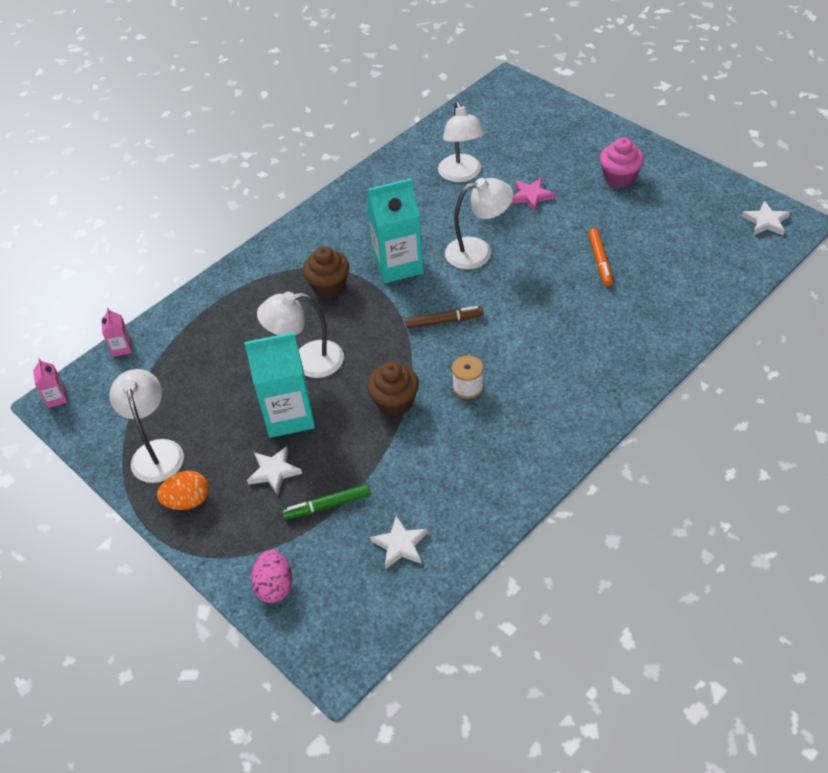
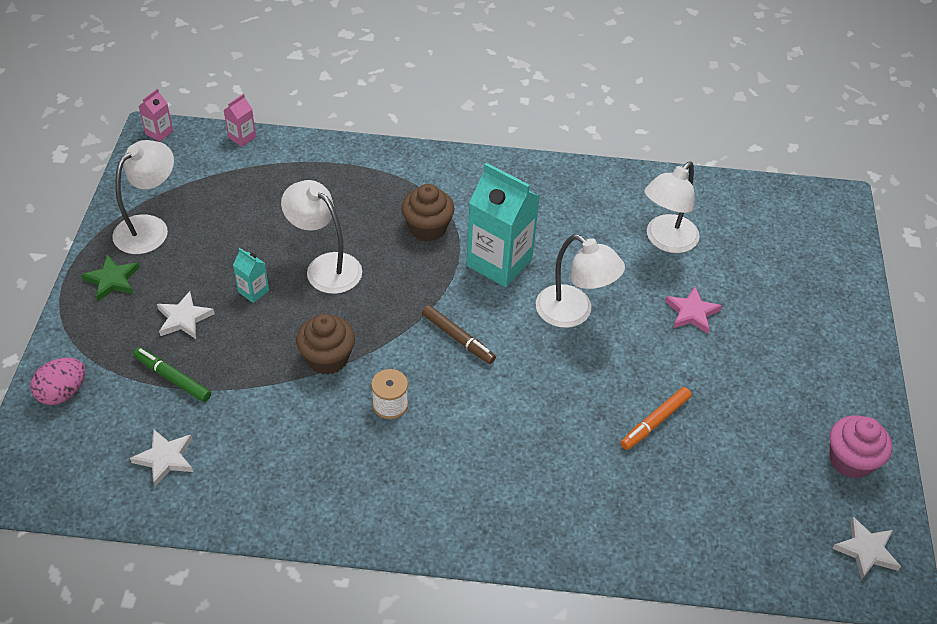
camera: 45 degrees right, 0 degrees up
orange egg [157,471,209,510] -> green star [81,254,140,301]
turquoise carton [244,332,315,438] -> turquoise carton [233,248,269,303], size x0.45
pink cupcake [600,137,644,188] -> pink cupcake moved to [830,415,892,479]

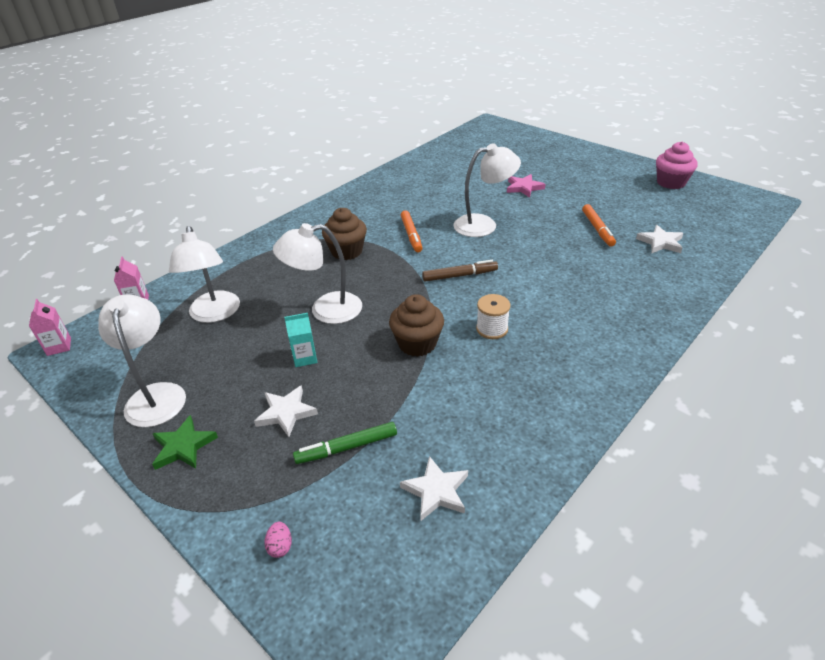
camera: 50 degrees left, 10 degrees down
pink egg [30,358,85,405] -> pink egg [264,522,292,558], size x0.51
turquoise carton [467,163,540,287] -> orange marker [401,210,422,252]
white lamp [644,162,700,253] -> white lamp moved to [169,226,240,323]
white star [832,517,901,580] -> white star moved to [636,225,683,253]

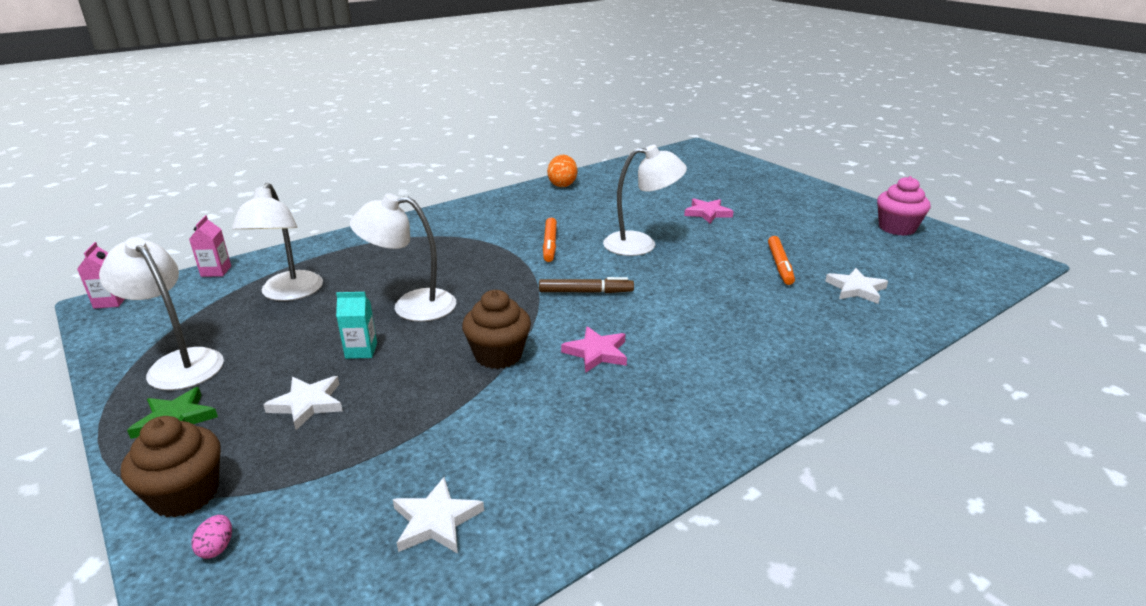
camera: 10 degrees right, 10 degrees down
white lamp [98,294,186,427] -> white lamp turned 45 degrees counterclockwise [99,237,224,390]
green marker [293,422,397,464] -> none
brown cupcake [322,208,367,260] -> brown cupcake moved to [121,416,221,518]
white spool [476,294,511,339] -> pink star [561,326,627,373]
none -> orange egg [547,155,577,187]

